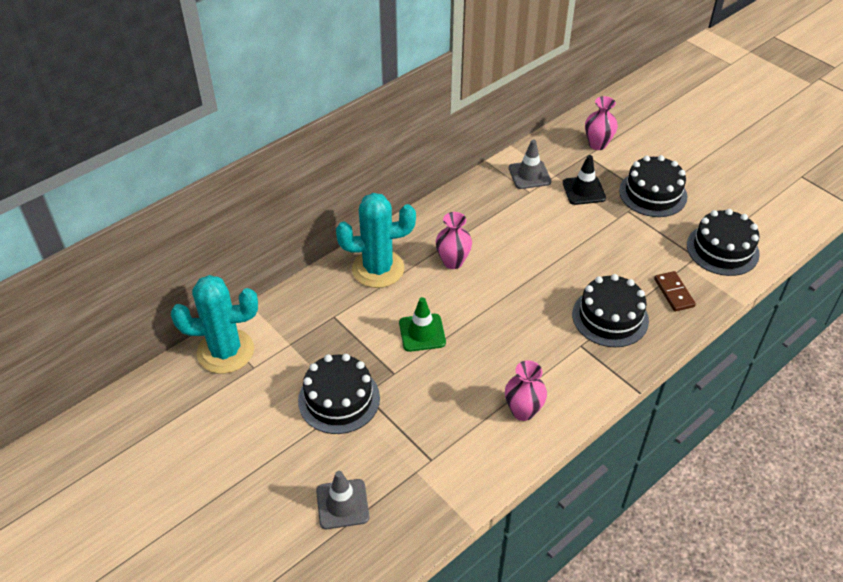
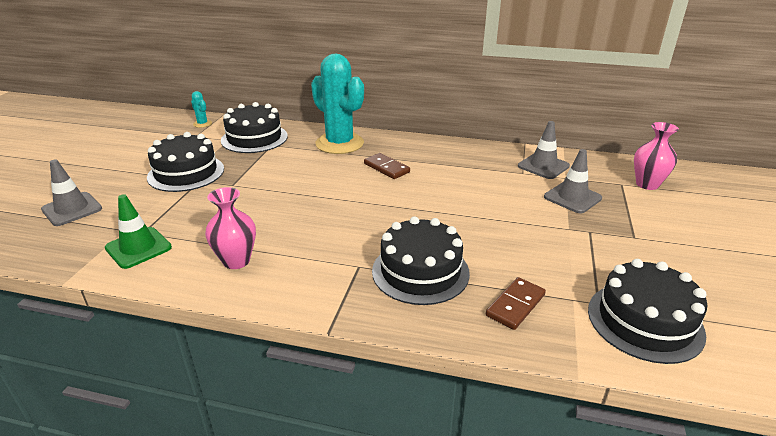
camera: 55 degrees right, 15 degrees down
turquoise cactus [171,275,258,374] -> turquoise cactus [191,91,212,128], size x0.41
green traffic cone [399,297,446,352] -> green traffic cone moved to [105,194,172,269]
pink vase [436,212,472,269] -> brown domino [364,153,410,179]
black traffic cone [563,155,606,205] -> grey traffic cone [544,149,602,214]
black cake [619,155,687,217] -> black cake moved to [221,102,288,153]

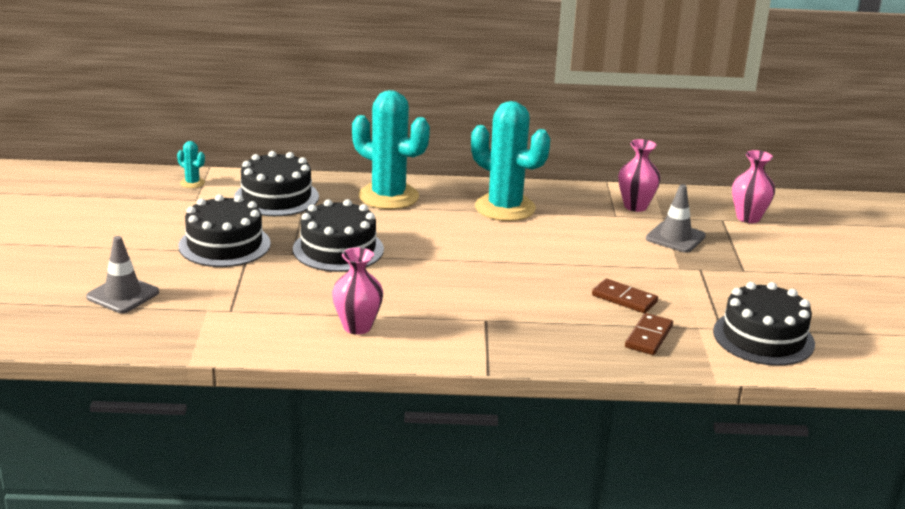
camera: 15 degrees left, 5 degrees down
green traffic cone [105,194,172,269] -> none
brown domino [364,153,410,179] -> brown domino moved to [592,279,658,313]
black cake [372,216,470,305] -> black cake moved to [293,199,384,272]
grey traffic cone [518,121,570,179] -> pink vase [618,139,661,212]
none -> turquoise cactus [471,101,550,221]

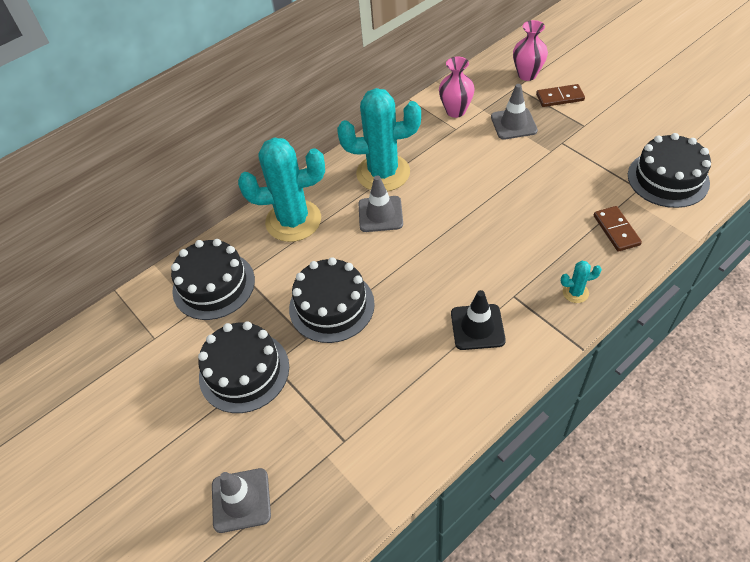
camera: 35 degrees left, 25 degrees up
turquoise cactus [177,141,205,188] -> turquoise cactus moved to [561,261,602,303]
pink vase [332,247,383,335] -> none
brown domino [592,279,658,313] -> brown domino moved to [536,84,585,107]
none -> grey traffic cone [358,175,403,232]
none -> black traffic cone [451,290,506,350]

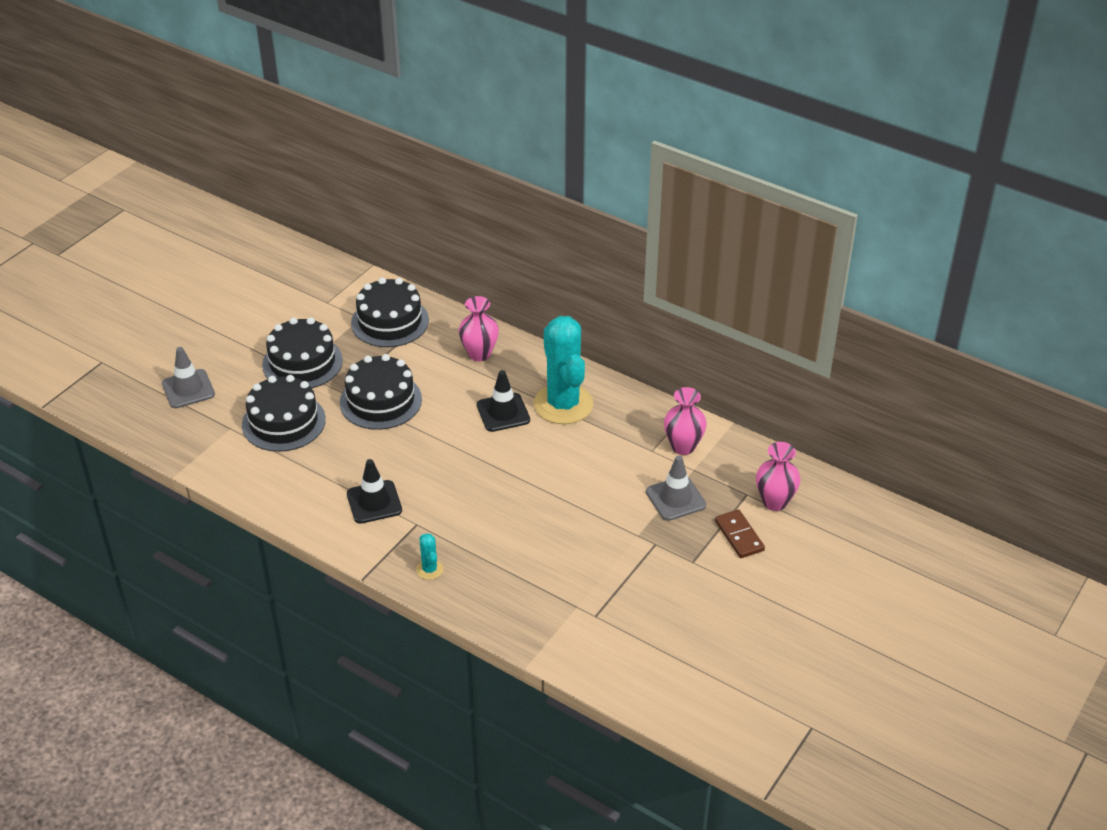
camera: 70 degrees right, 10 degrees down
turquoise cactus [238,137,325,242] -> pink vase [459,296,499,361]
grey traffic cone [358,175,403,232] -> black traffic cone [477,370,530,432]
brown domino [594,206,642,252] -> none
black cake [628,133,711,208] -> black cake moved to [242,375,326,452]

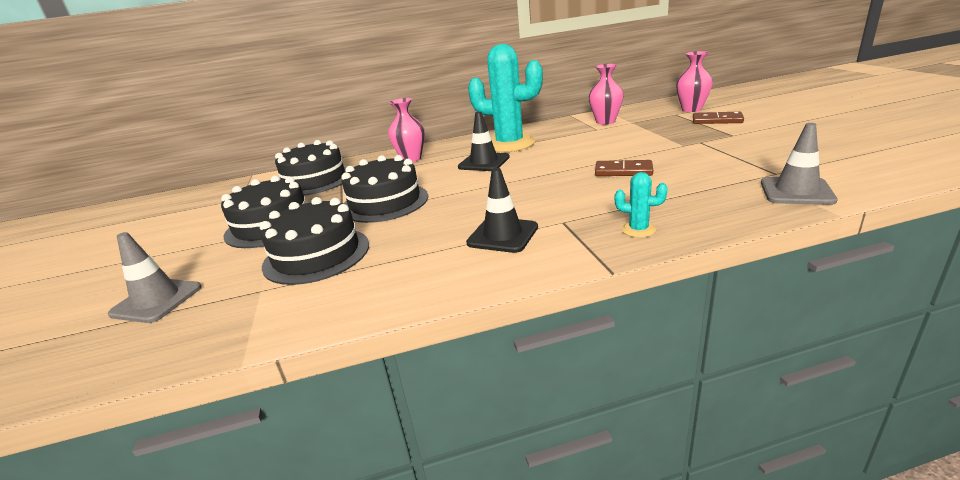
camera: 45 degrees left, 15 degrees down
grey traffic cone [646,456,706,521] -> grey traffic cone moved to [761,123,838,205]
none -> brown domino [595,160,653,176]

